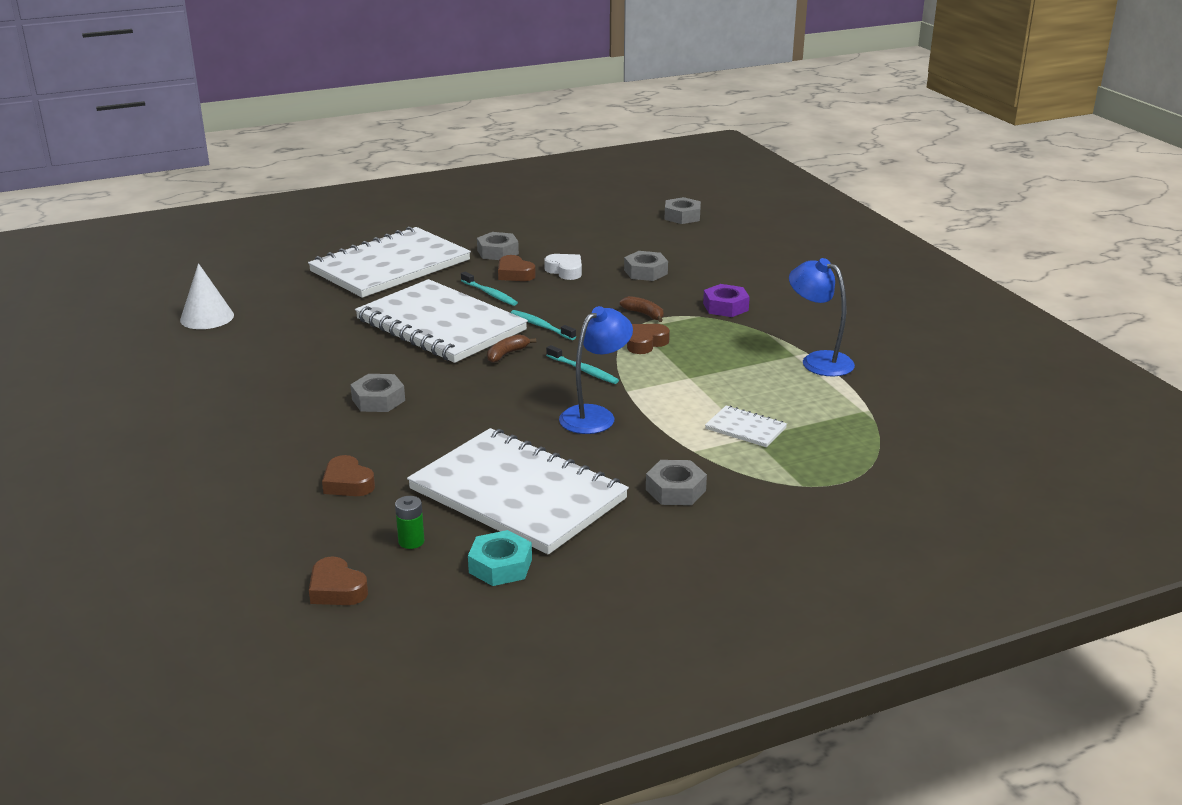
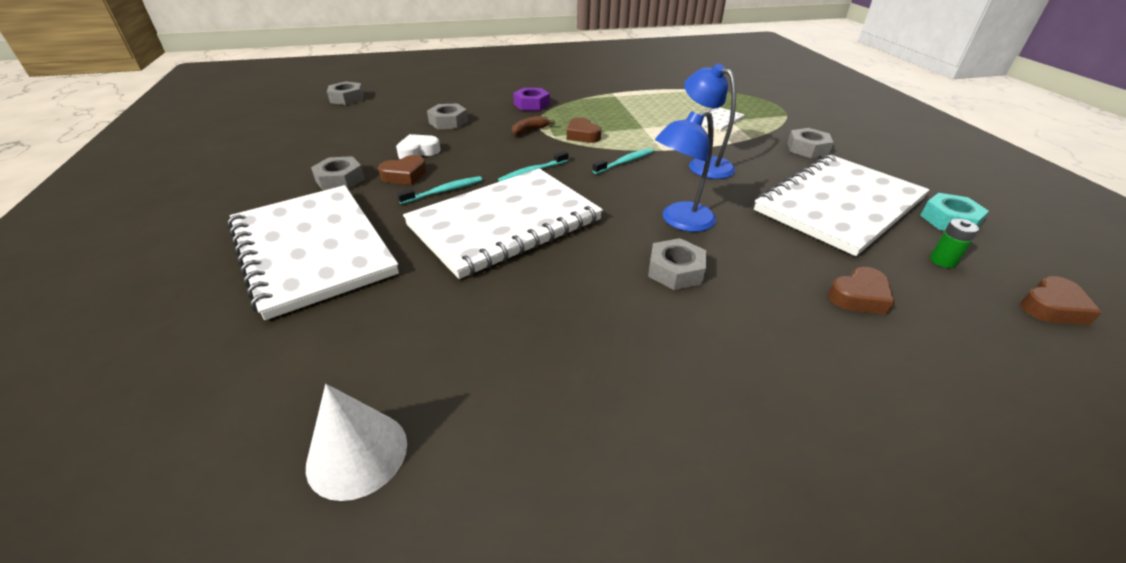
camera: 80 degrees left, 10 degrees up
brown banana [487,334,536,363] -> none
blue lamp [789,258,855,377] -> blue lamp moved to [655,110,716,232]

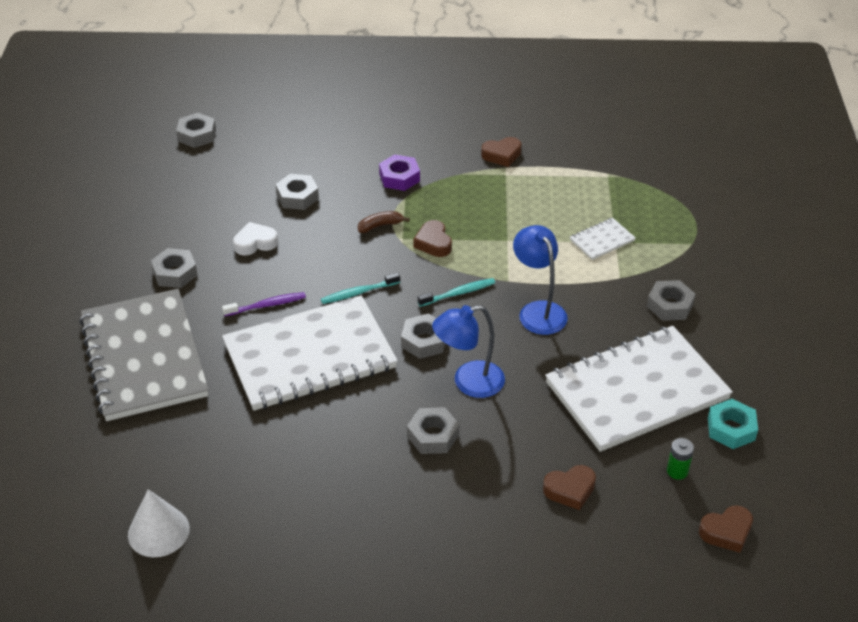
camera: 15 degrees right, 5 degrees up
white notebook [228,185,399,320] -> grey notebook [79,289,209,421]
brown heart [378,155,427,185] -> brown heart moved to [481,137,522,167]
turquoise toothbrush [397,176,482,204] -> purple toothbrush [222,292,306,316]
none -> grey nut [401,314,445,359]

